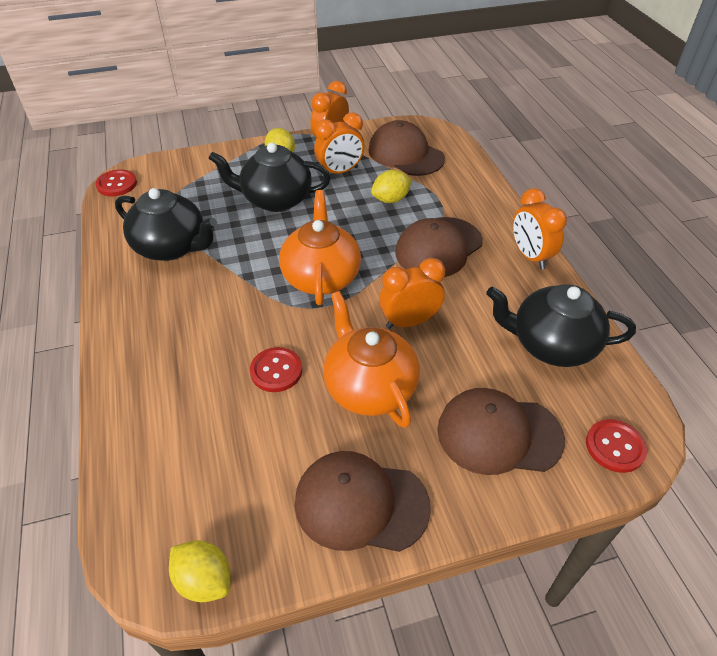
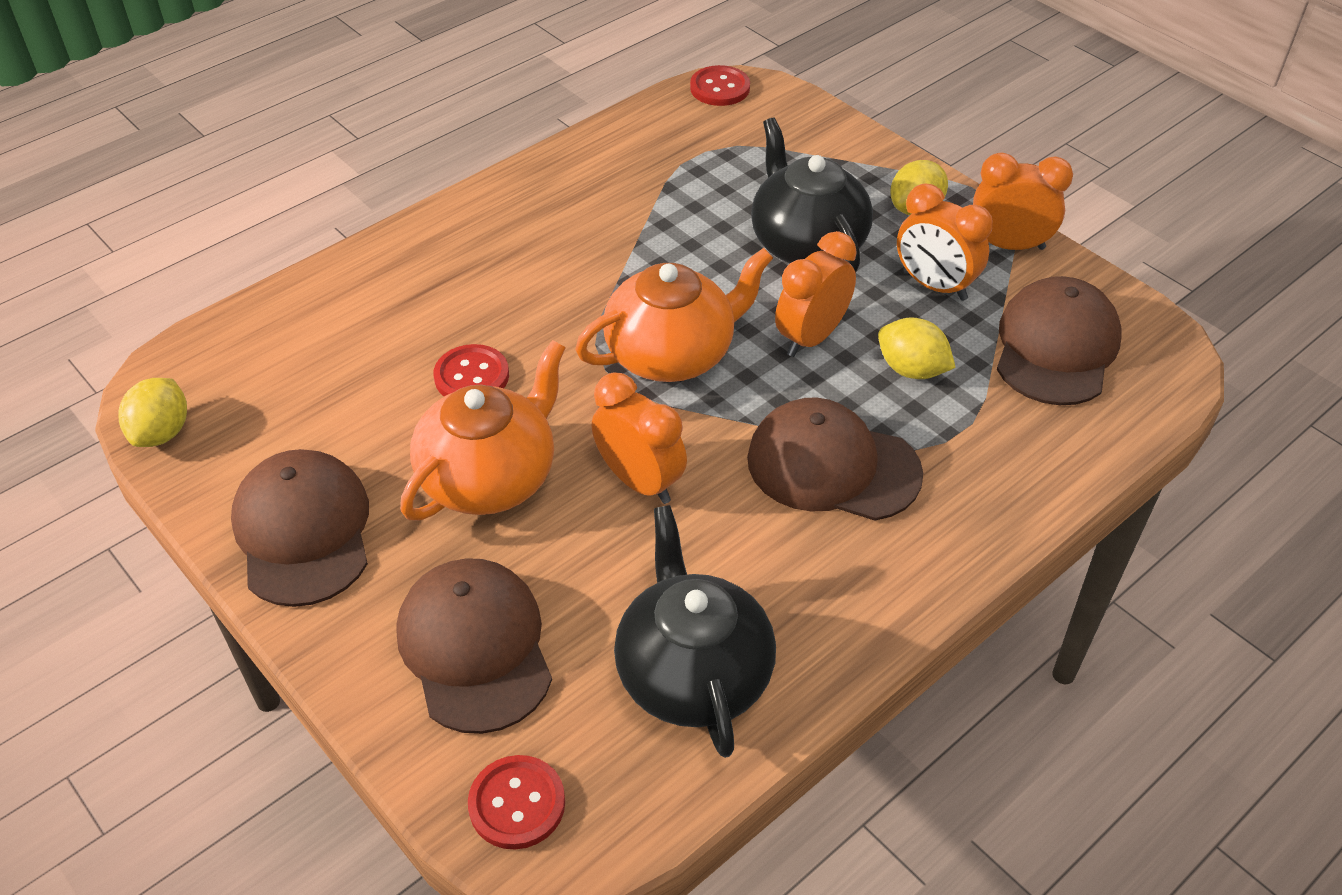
camera: 65 degrees right, 0 degrees up
black teapot [115,188,217,261] -> none
orange clock [513,188,567,269] -> orange clock moved to [775,231,857,357]

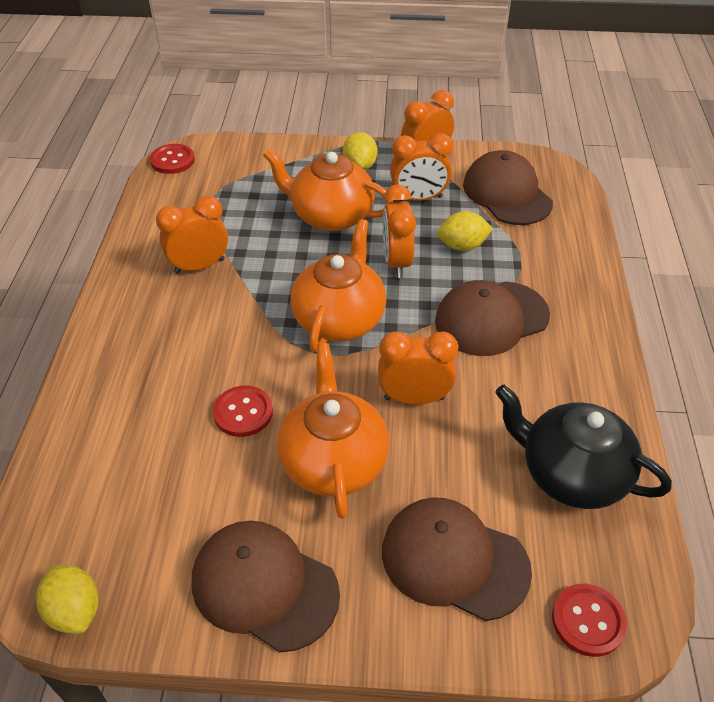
camera: 45 degrees left, 0 degrees up
black teapot [751,118,873,273] -> orange teapot [263,148,393,231]
none -> orange clock [156,196,228,274]

